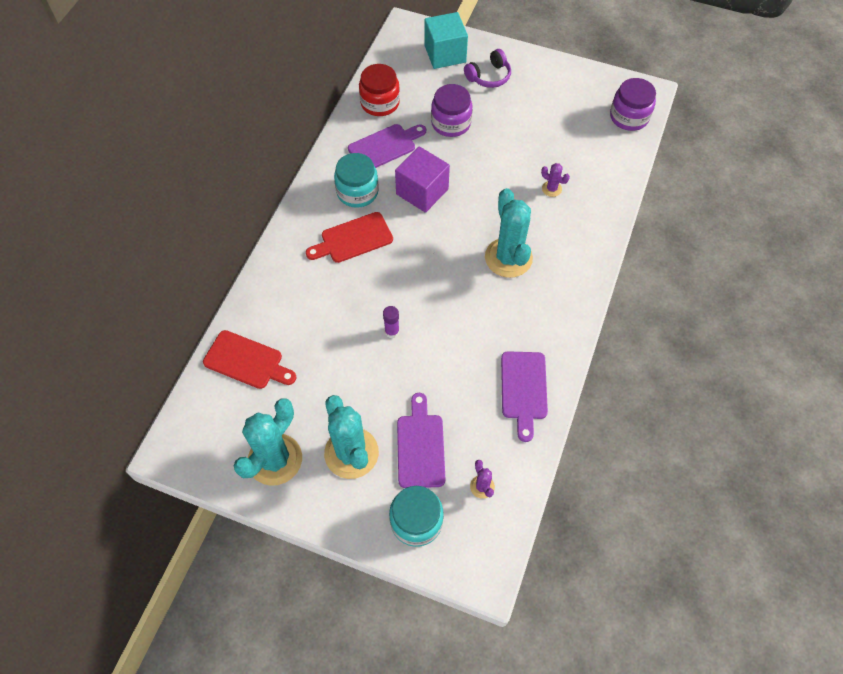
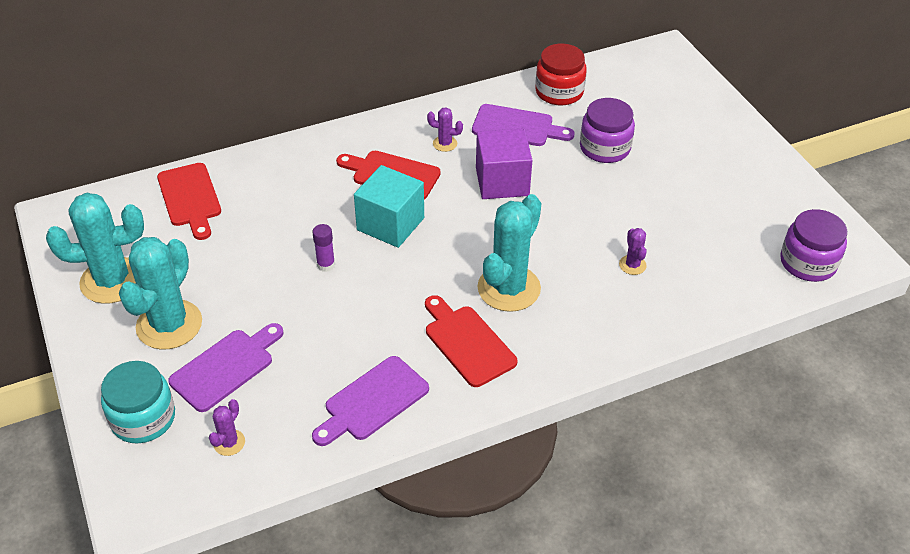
camera: 45 degrees right, 15 degrees down
turquoise jar [334,153,379,208] -> purple cactus [427,107,463,152]
turquoise cube [424,12,468,69] -> turquoise cube moved to [354,165,424,248]
purple headphones [464,49,511,88] -> none
none -> red cutting board [425,295,517,387]

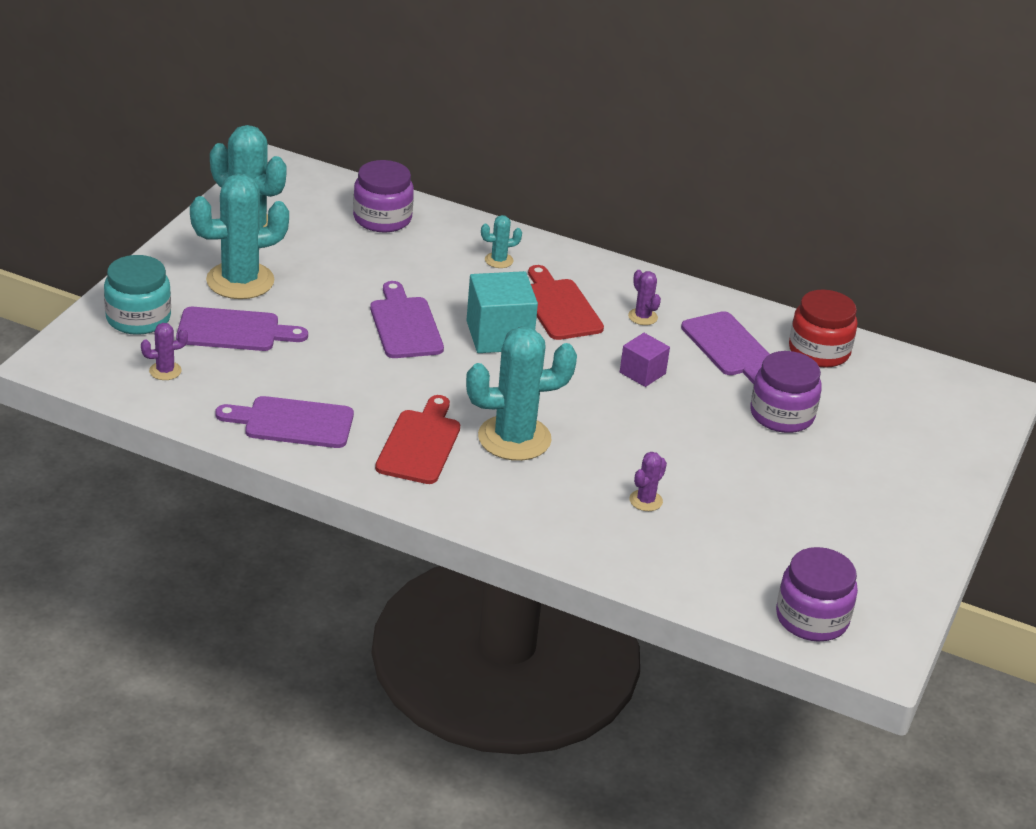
camera: 45 degrees right, 10 degrees down
red cutting board [157,163,221,240] -> purple jar [353,160,414,232]
purple glue stick [312,224,335,272] -> purple cutting board [370,281,444,358]
purple cube [476,128,532,199] -> purple cube [620,333,670,387], size x0.58
none -> turquoise cactus [481,215,522,268]

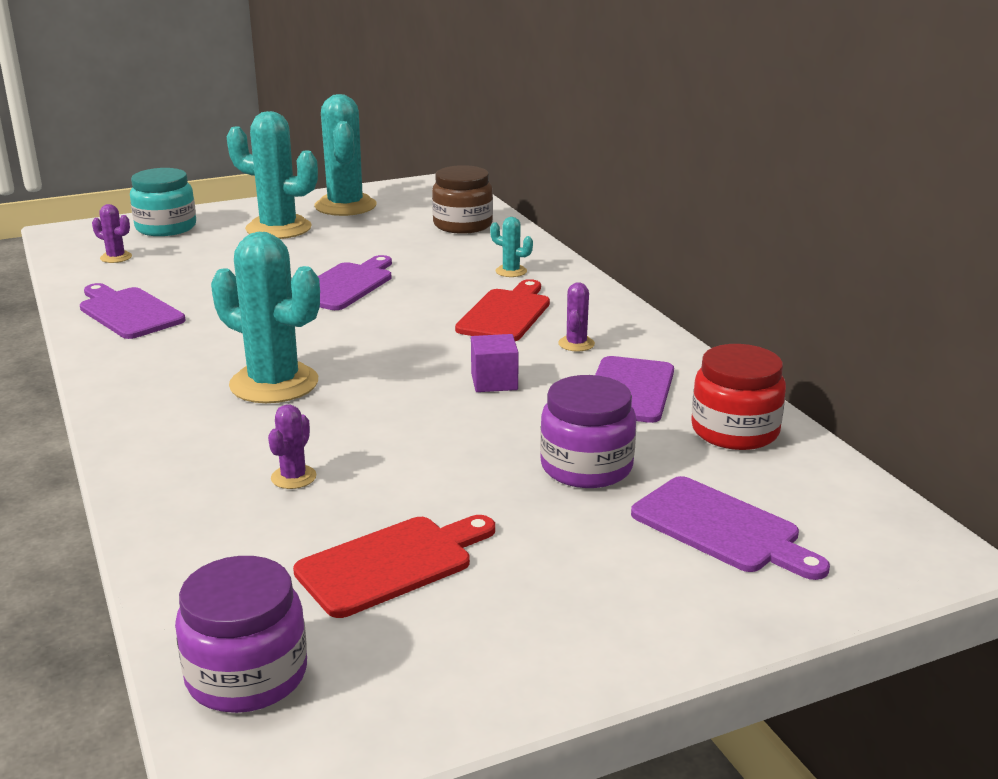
camera: 45 degrees right, 10 degrees down
purple cutting board [176,307,308,351] -> purple cutting board moved to [631,476,830,580]
purple jar [353,160,414,232] -> brown jar [432,165,493,234]
red cutting board [375,395,460,484] -> red cutting board moved to [293,515,495,618]
turquoise cube [466,271,538,353] -> none
purple cactus [629,452,667,511] -> purple cactus turned 60 degrees counterclockwise [268,404,316,489]

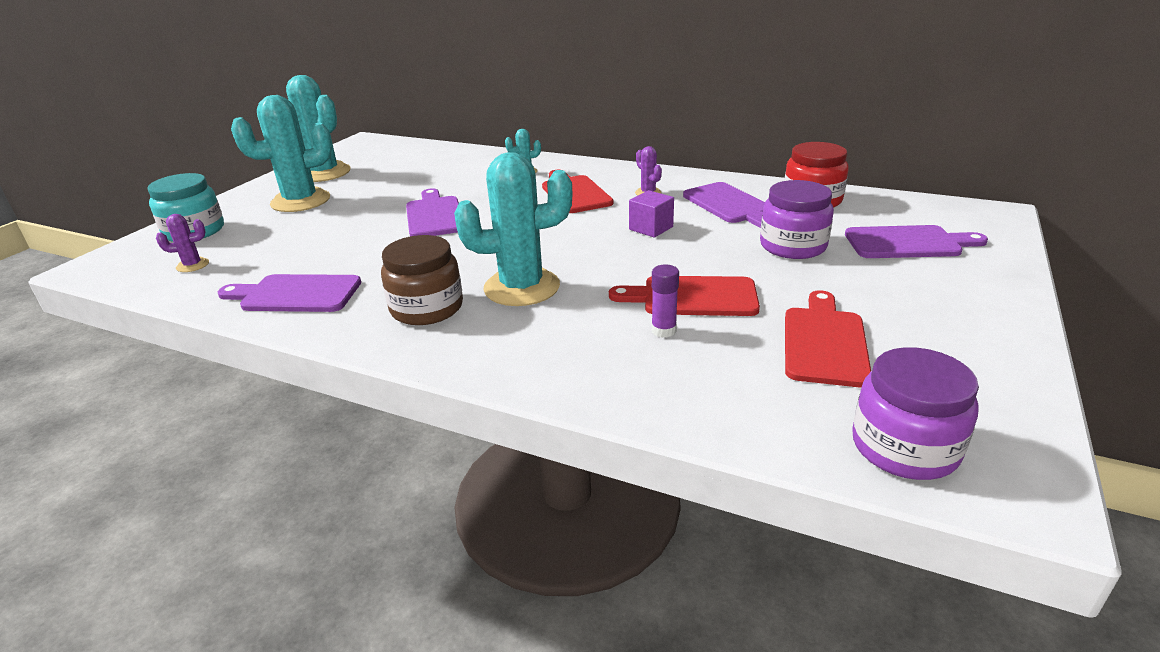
camera: 40 degrees left, 5 degrees up
purple cactus [268,404,316,489] -> purple glue stick [651,265,679,338]
brown jar [432,165,493,234] -> brown jar moved to [381,235,463,325]
none -> red cutting board [609,276,760,316]

